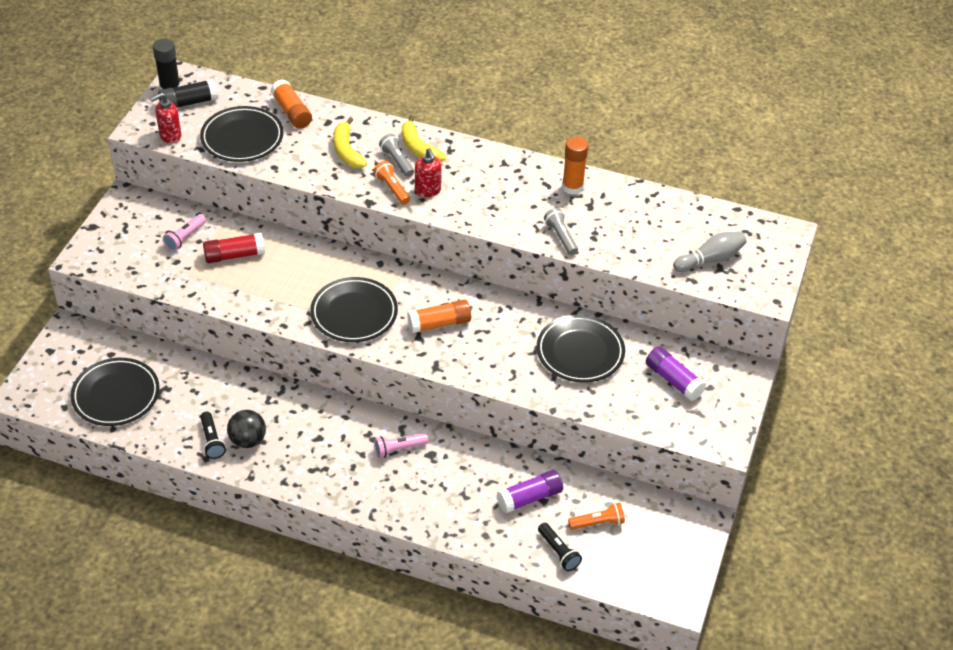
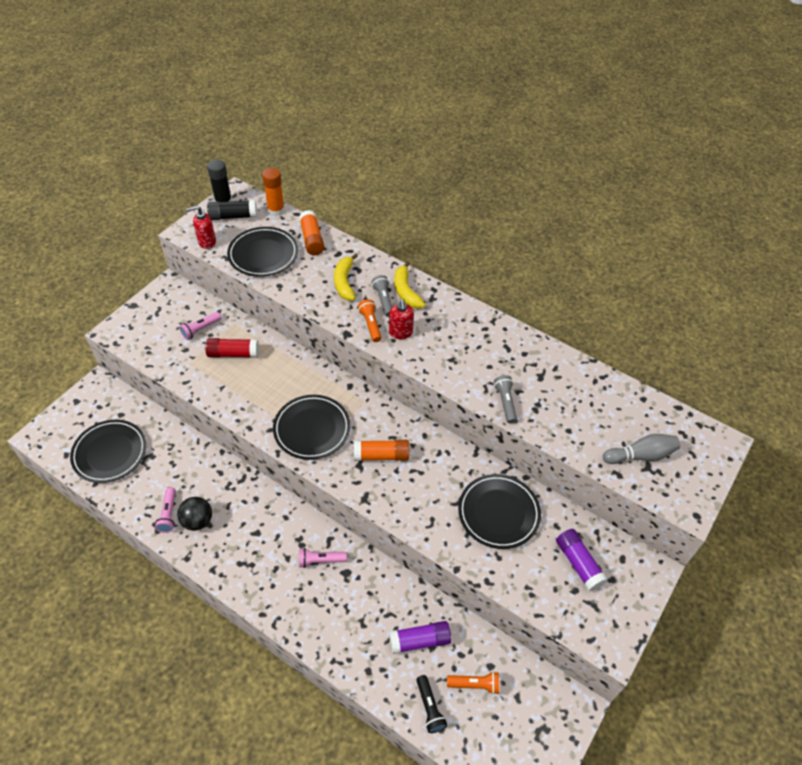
camera: 15 degrees right, 5 degrees up
black flashlight [200,412,226,459] -> pink flashlight [155,487,176,533]
orange glue stick [562,137,588,195] -> orange glue stick moved to [262,168,285,216]

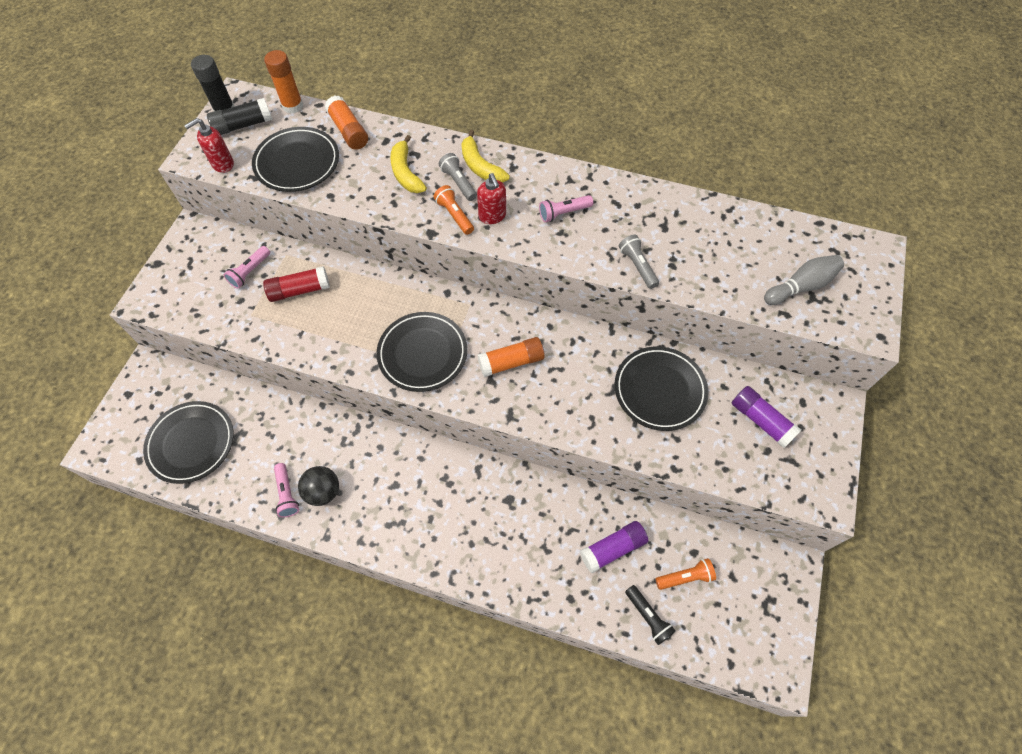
camera: 15 degrees left, 10 degrees up
pink flashlight [299,548,347,568] -> pink flashlight moved to [539,195,593,222]

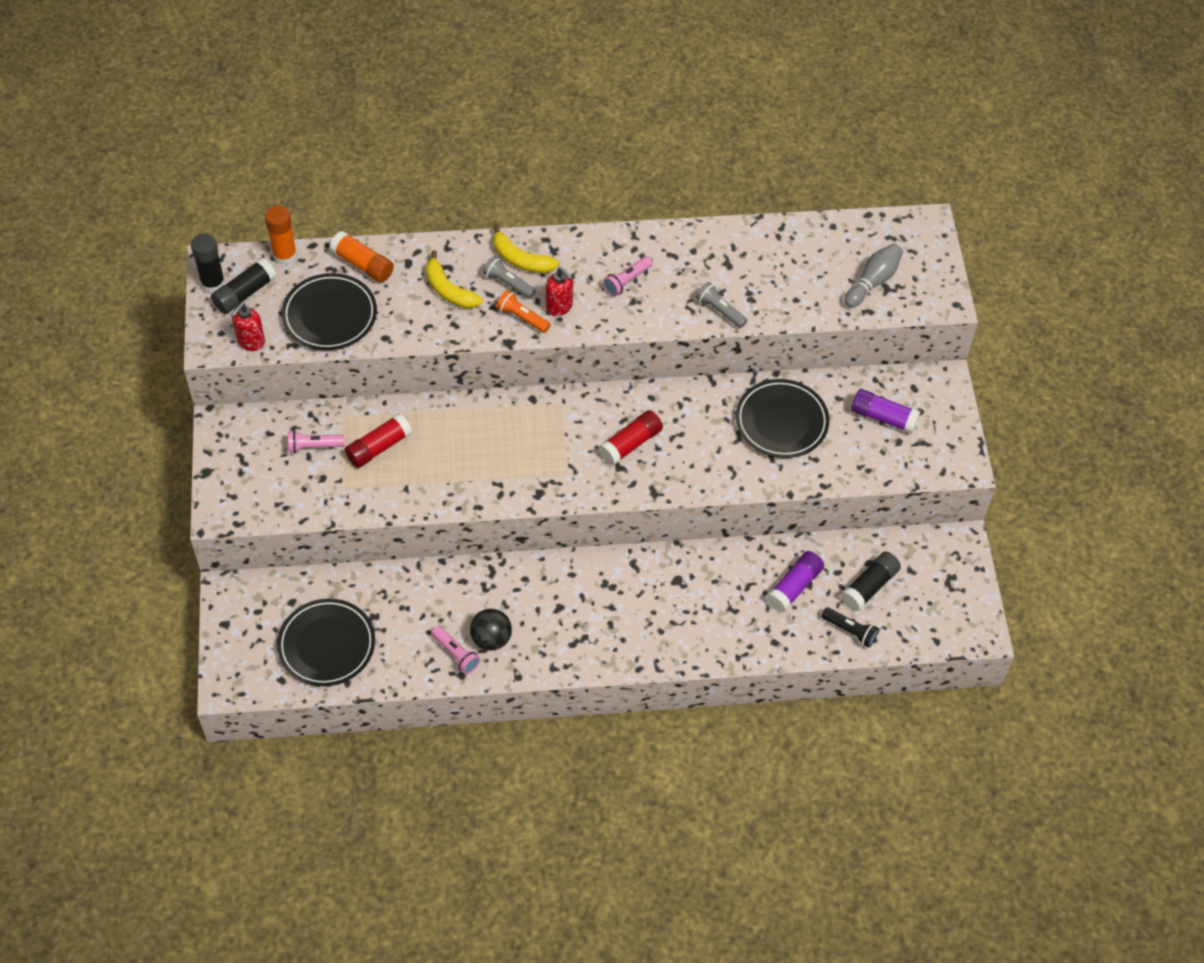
camera: 25 degrees left, 5 degrees down
pink flashlight [223,246,270,289] -> pink flashlight turned 75 degrees clockwise [288,430,345,454]
black plate [376,312,467,392] -> none
orange glue stick [477,337,545,377] -> red glue stick [599,410,663,466]
orange flashlight [656,558,716,590] -> black glue stick [841,552,901,611]

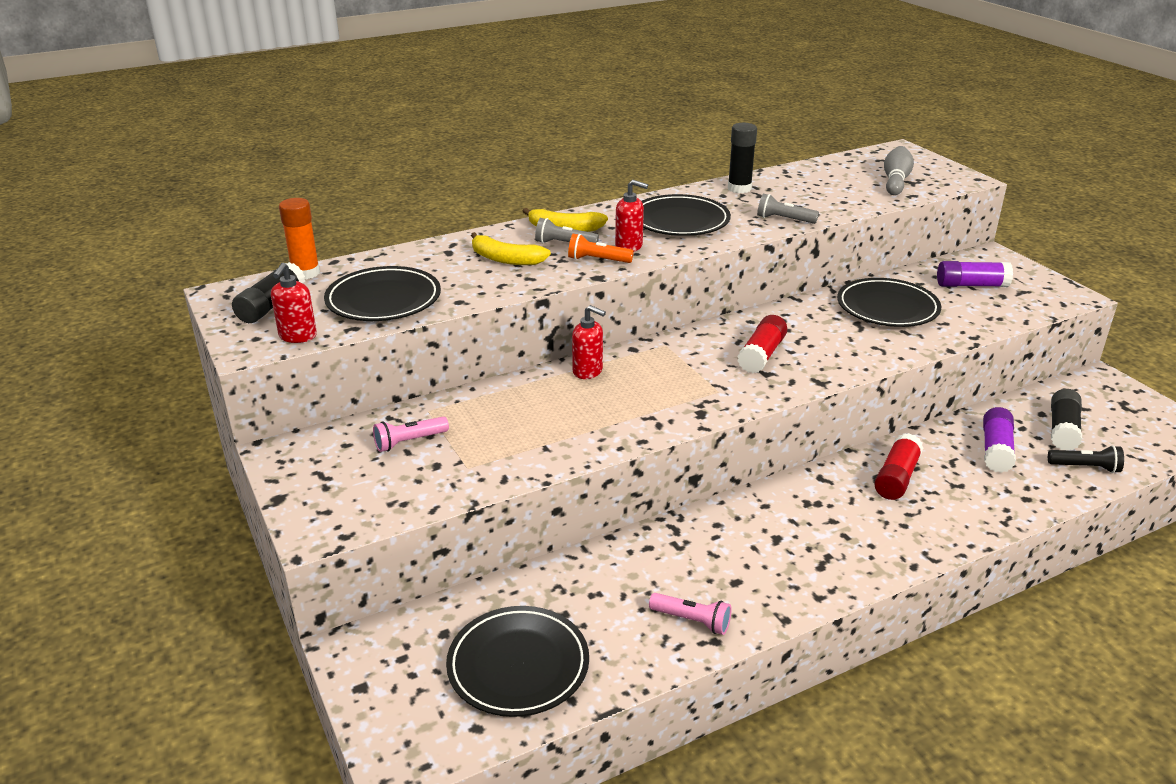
camera: 20 degrees left, 25 degrees down
black glue stick [191,234,225,293] -> black glue stick moved to [728,123,757,193]
orange glue stick [329,231,394,283] -> none
red glue stick [345,413,412,468] -> red glue stick moved to [874,433,924,500]
black ball [470,609,512,651] -> none
pink flashlight [603,256,653,297] -> black plate [642,194,731,236]
none -> red soap dispenser [572,305,606,379]

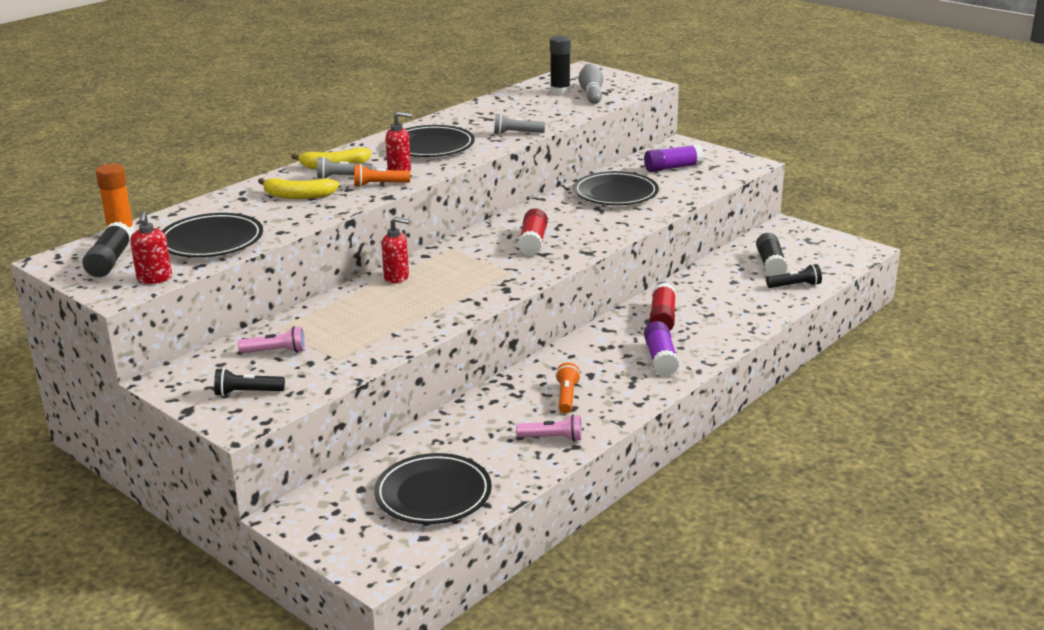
camera: 20 degrees left, 5 degrees down
pink flashlight [373,416,449,452] -> pink flashlight turned 135 degrees counterclockwise [238,326,305,353]
black glue stick [728,123,757,193] -> black glue stick moved to [550,36,571,95]
purple glue stick [983,407,1016,473] -> purple glue stick moved to [644,321,679,377]
none -> black flashlight [214,368,285,396]
none -> orange flashlight [555,362,581,413]

